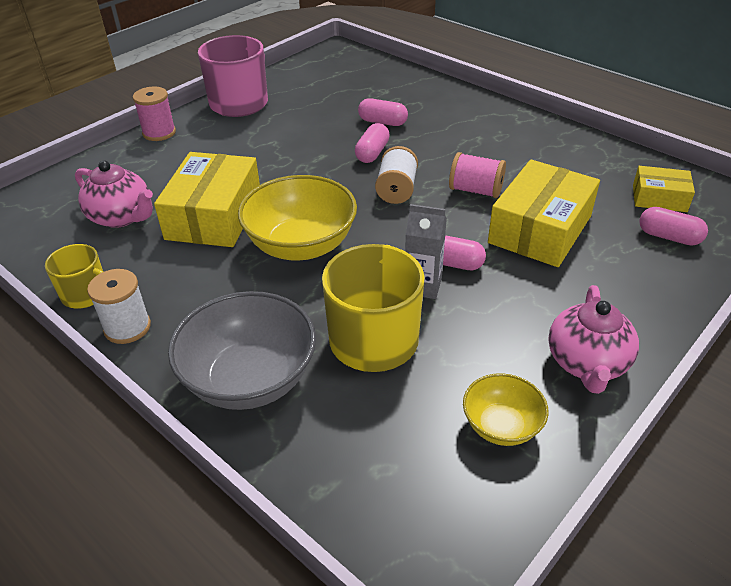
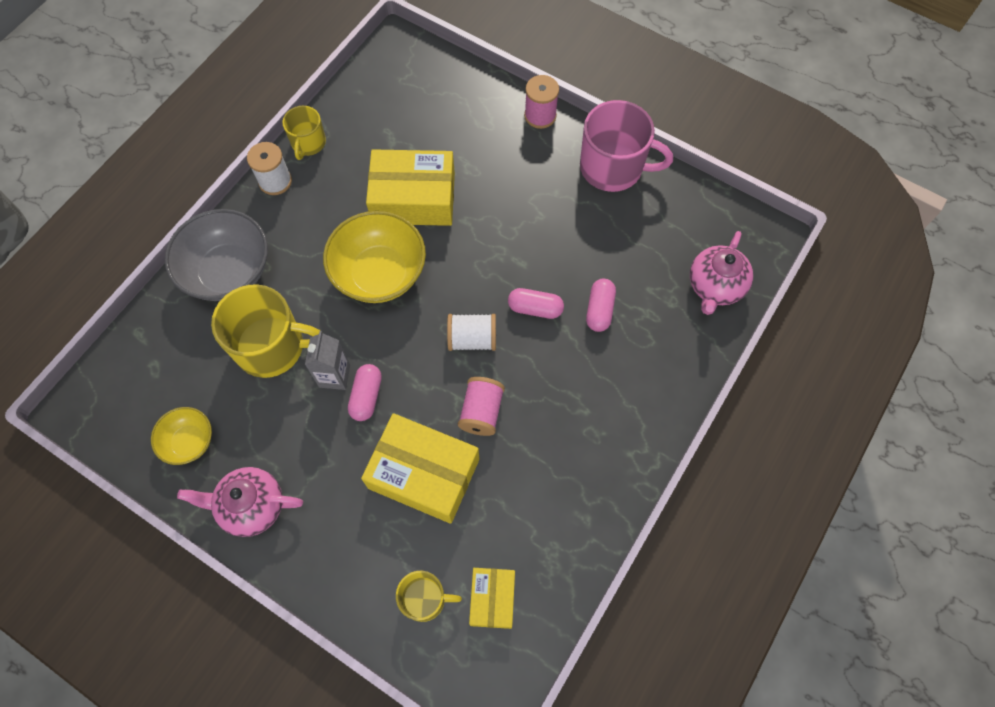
camera: 80 degrees right, 25 degrees up
pink teapot [75,160,153,228] -> pink teapot moved to [690,231,753,315]
pink capsule [639,207,708,246] -> yellow mug [396,571,462,622]

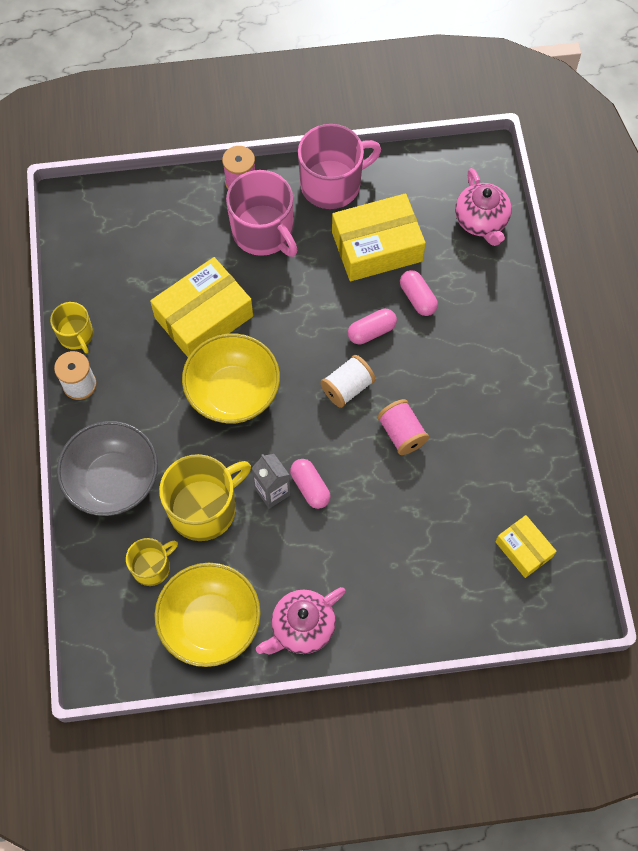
camera: 40 degrees left, 0 degrees up
yellow bowl [151,407,212,465] -> yellow bowl [154,563,261,667], size x1.81
yellow box [361,413,479,524] -> yellow box moved to [332,193,426,281]
yellow mug [396,571,462,622] -> yellow mug moved to [126,538,178,586]
none -> pink mug [226,170,298,257]

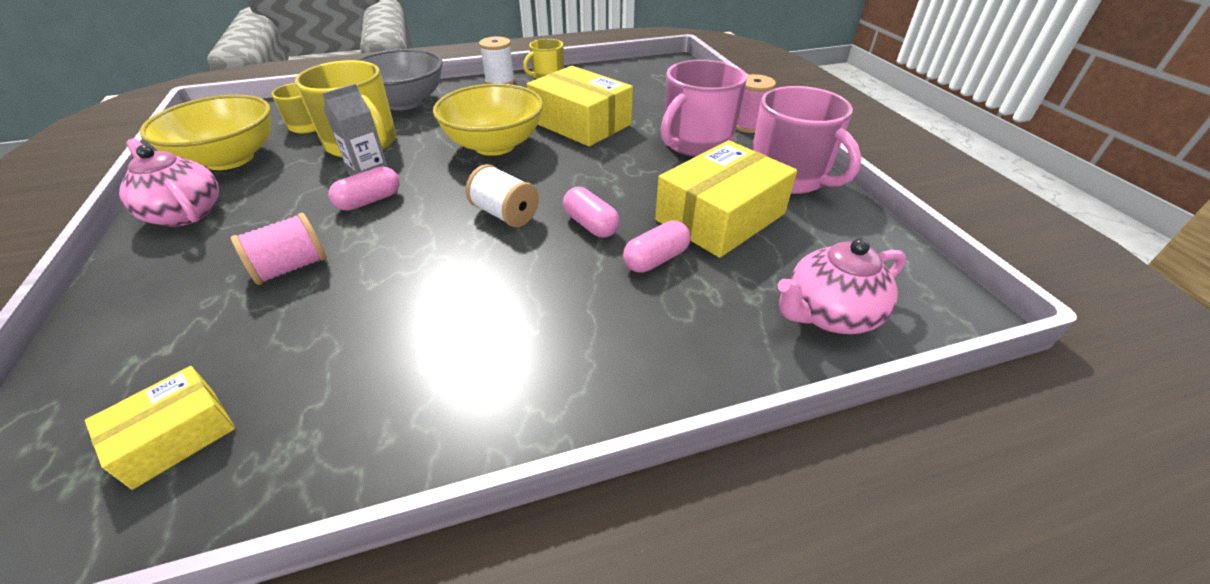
camera: 80 degrees right, 25 degrees down
yellow box [332,193,426,281] -> yellow box turned 75 degrees clockwise [655,140,797,258]
pink spool [377,399,429,455] -> pink spool moved to [230,213,327,285]

